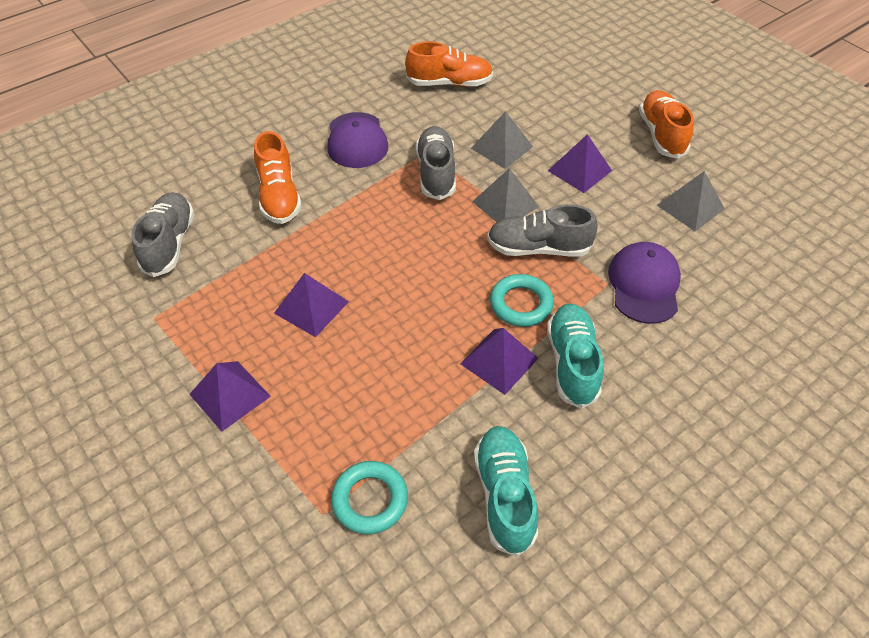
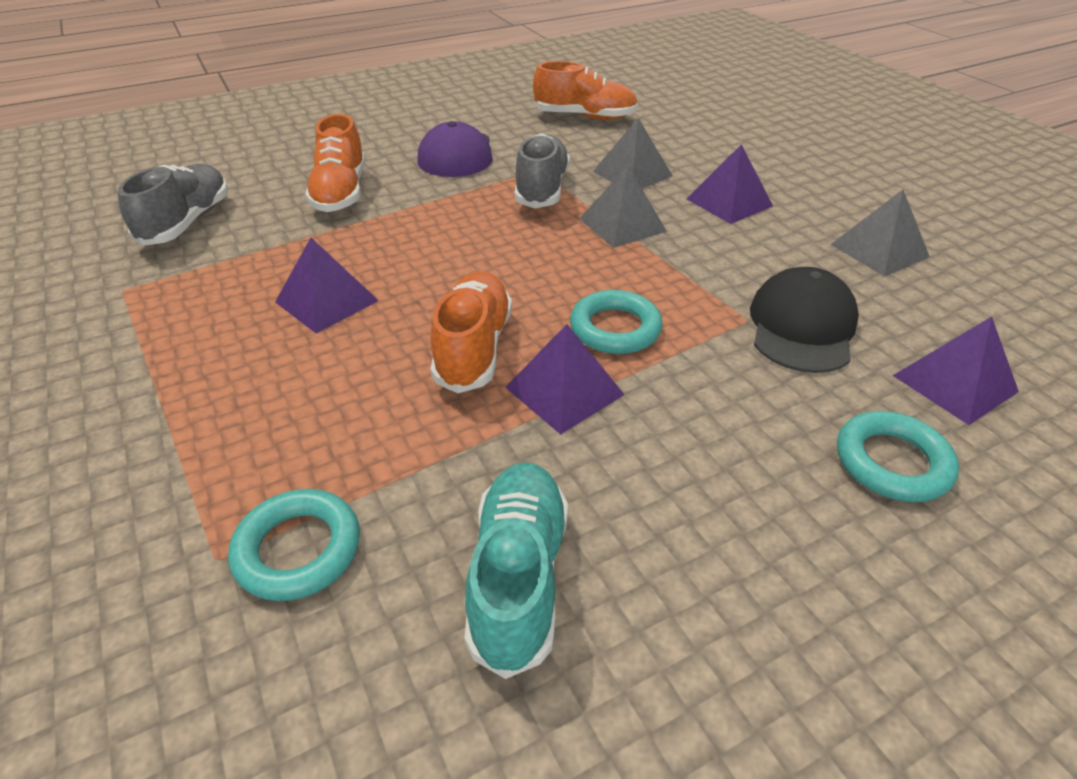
camera: 10 degrees right, 10 degrees down
purple pyramid [189,361,271,432] -> purple pyramid moved to [892,317,1019,425]
grey shoe [487,204,598,257] -> none
turquoise shoe [547,303,604,409] -> none
purple cap [608,242,681,324] -> black cap [750,267,859,373]
orange shoe [639,90,694,159] -> orange shoe moved to [430,271,512,393]
none -> turquoise ring [837,411,959,502]

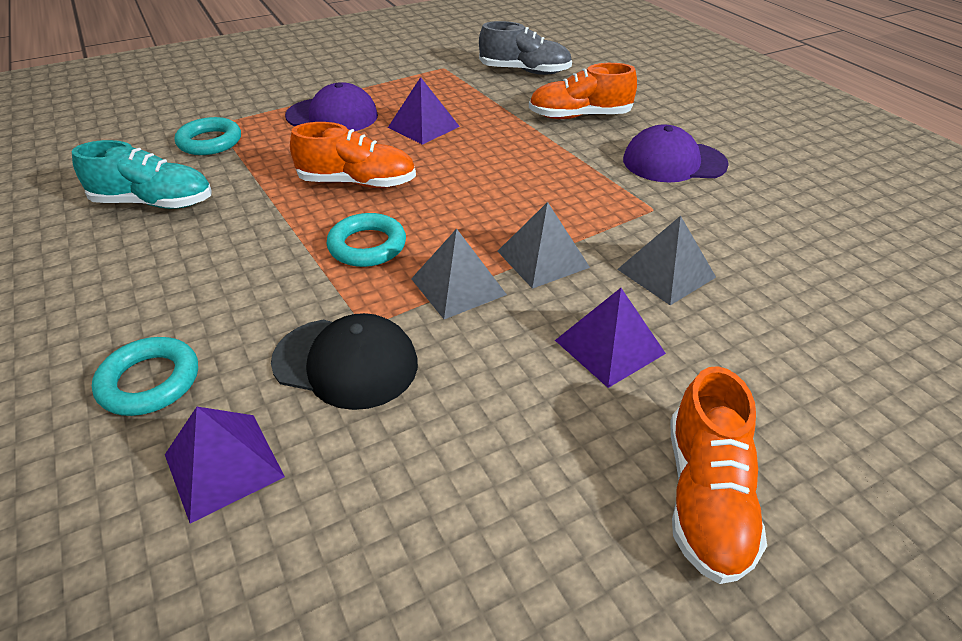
camera: 90 degrees right, 0 degrees up
purple pyramid [505,324,625,435] -> none
grey shoe [515,133,570,208] -> none
orange shoe [533,61,638,120] -> orange shoe moved to [671,366,767,584]
grey pyramid [830,190,930,276] -> grey pyramid moved to [411,229,507,319]
none -> purple cap [285,82,378,131]

